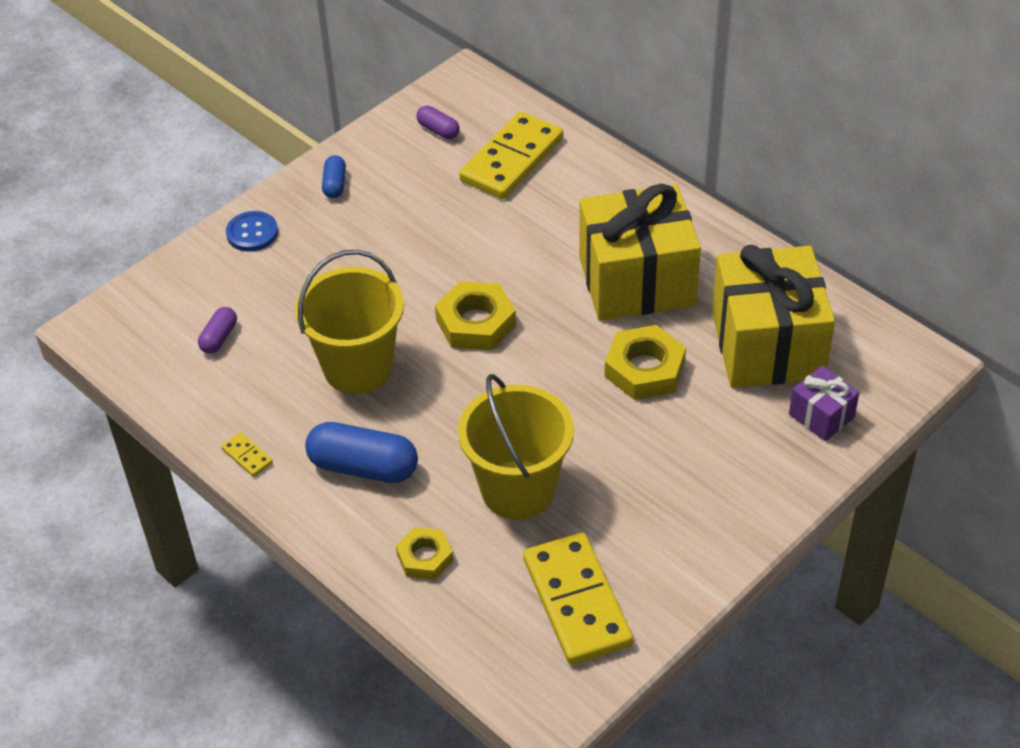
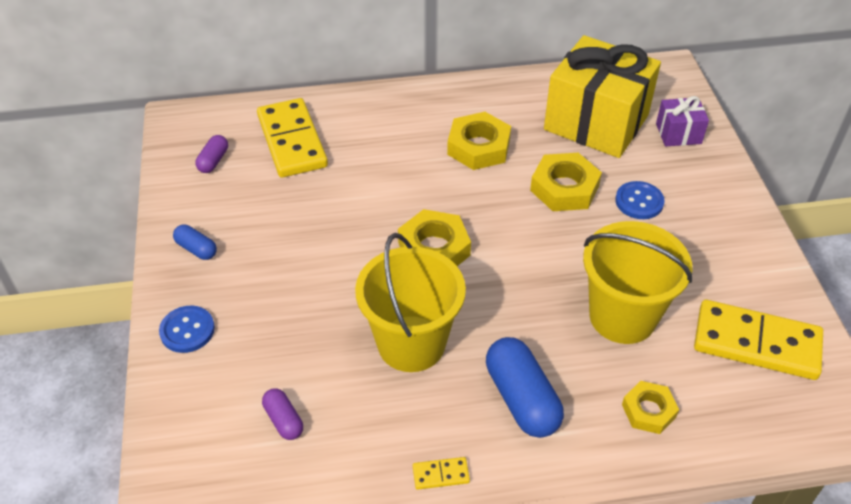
camera: 55 degrees left, 0 degrees up
blue capsule [305,422,418,483] -> blue capsule turned 75 degrees counterclockwise [486,337,564,438]
purple capsule [417,106,460,139] -> purple capsule turned 60 degrees counterclockwise [195,135,228,173]
yellow gift [579,184,701,321] -> yellow nut [447,112,511,170]
none -> blue button [615,181,665,219]

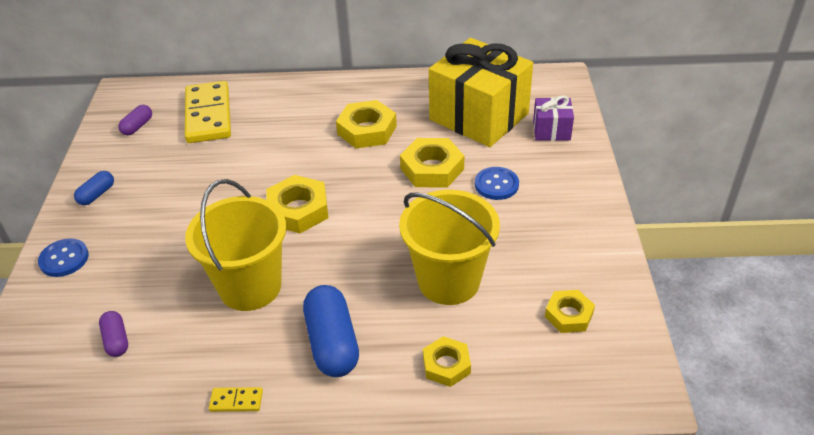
camera: 10 degrees right, 5 degrees down
blue capsule [173,225,217,260] -> blue capsule turned 75 degrees clockwise [74,171,114,205]
yellow domino [694,300,823,380] -> yellow nut [545,290,595,333]

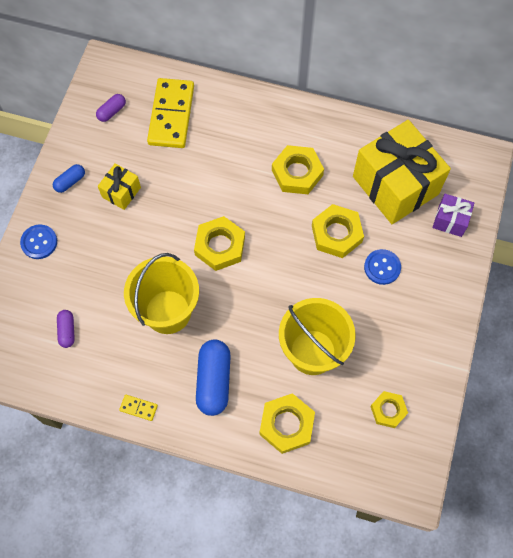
camera: 15 degrees right, 25 degrees up
yellow nut [423,336,471,387] -> yellow nut [260,393,315,454], size x1.58
none -> yellow gift [98,163,141,210]

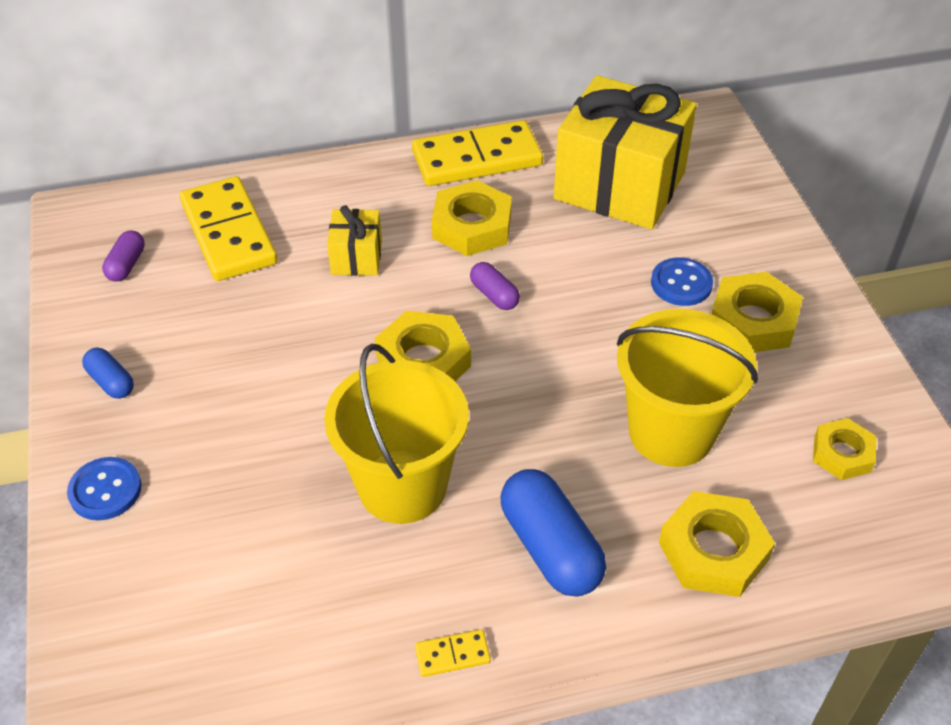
camera: 30 degrees left, 20 degrees down
blue capsule [53,164,85,193] -> blue capsule turned 60 degrees counterclockwise [82,348,134,399]
purple capsule [57,310,75,348] -> purple capsule moved to [470,262,520,310]
yellow gift [98,163,141,210] -> yellow gift moved to [327,205,382,276]
yellow nut [312,204,364,258] -> yellow nut moved to [711,272,803,352]
purple gift [433,194,474,237] -> none
none -> yellow domino [412,120,543,186]

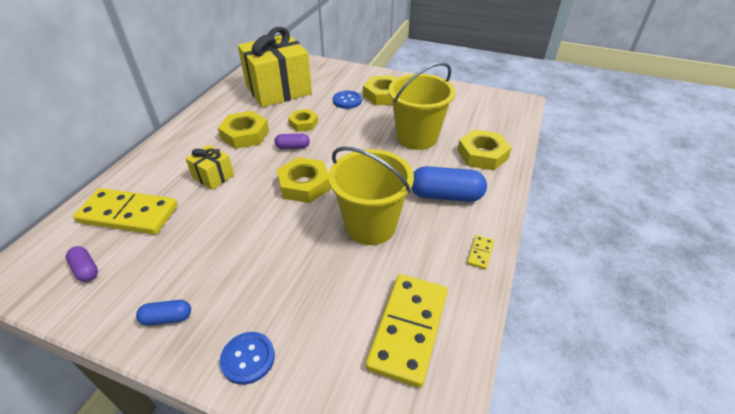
camera: 55 degrees left, 5 degrees down
yellow domino [412,120,543,186] -> yellow domino moved to [366,274,447,388]
yellow nut [813,418,876,480] -> yellow nut moved to [288,109,318,132]

